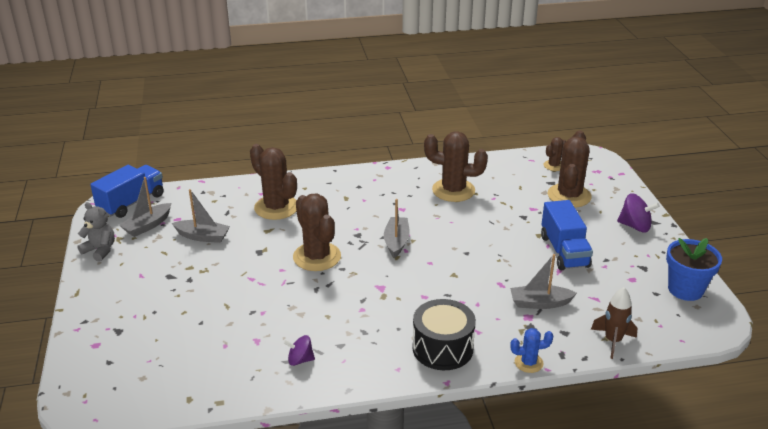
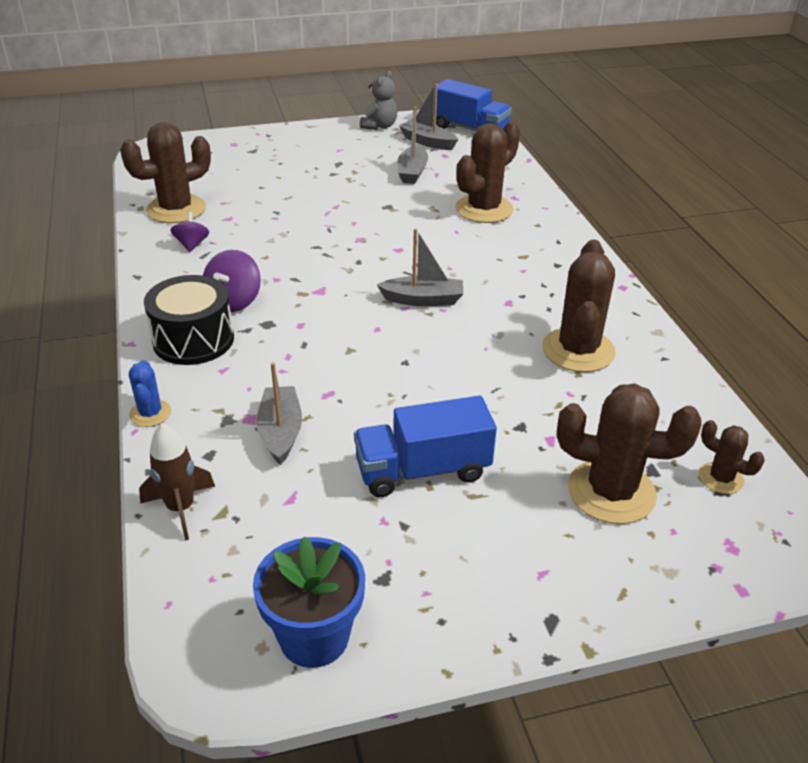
camera: 85 degrees right, 5 degrees up
brown cactus [293,194,341,271] -> brown cactus moved to [120,122,211,223]
purple spinning top [617,193,660,232] -> purple spinning top moved to [203,250,261,312]

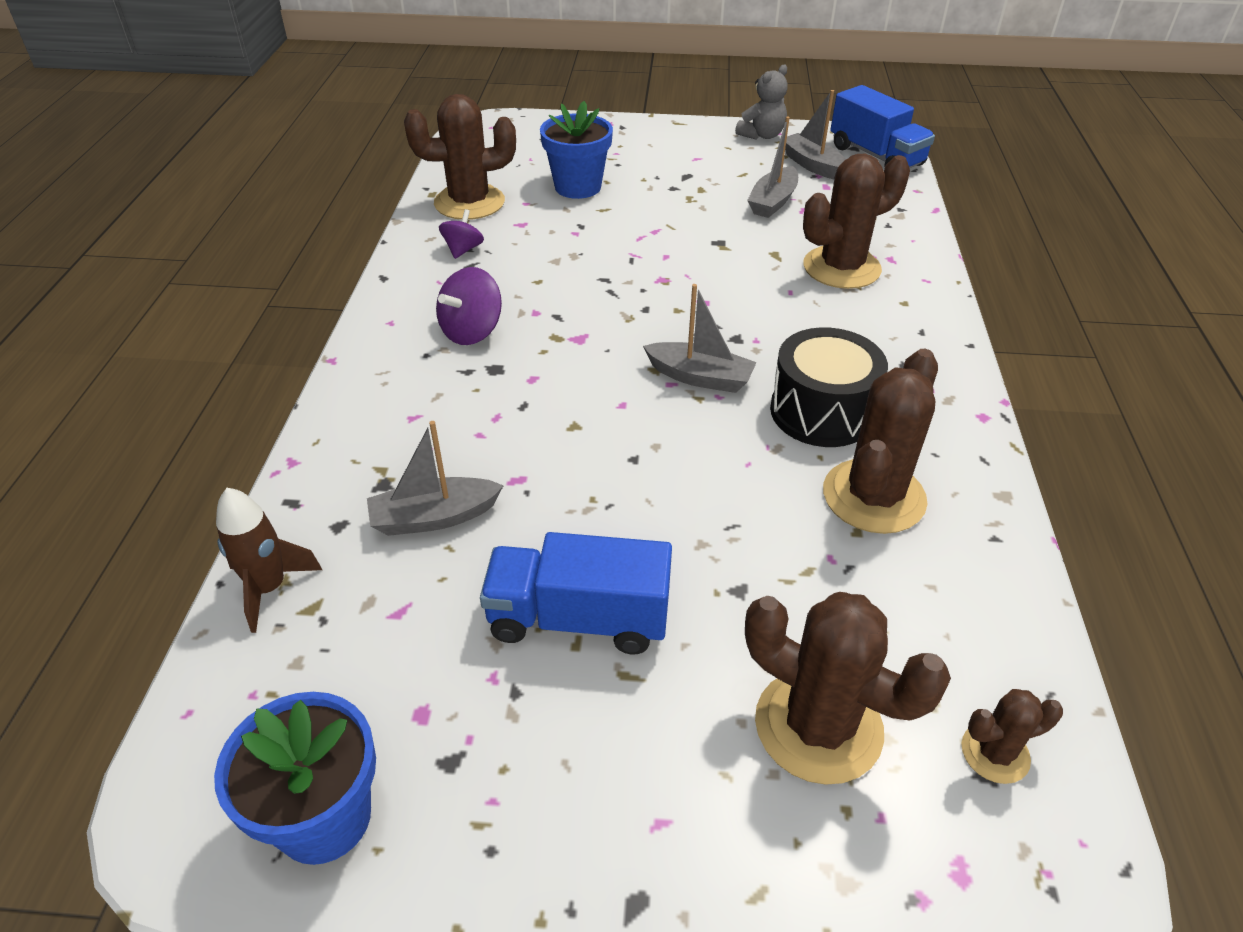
camera: 20 degrees right, 5 degrees up
blue cactus [129,360,171,427] -> none
black drum [144,275,234,365] -> black drum moved to [770,327,888,447]
grey boat [256,362,302,465] -> grey boat turned 120 degrees counterclockwise [367,421,504,536]
brown cactus [699,420,765,494] -> brown cactus turned 75 degrees counterclockwise [961,689,1063,784]
none -> blue flower pot [540,101,613,199]

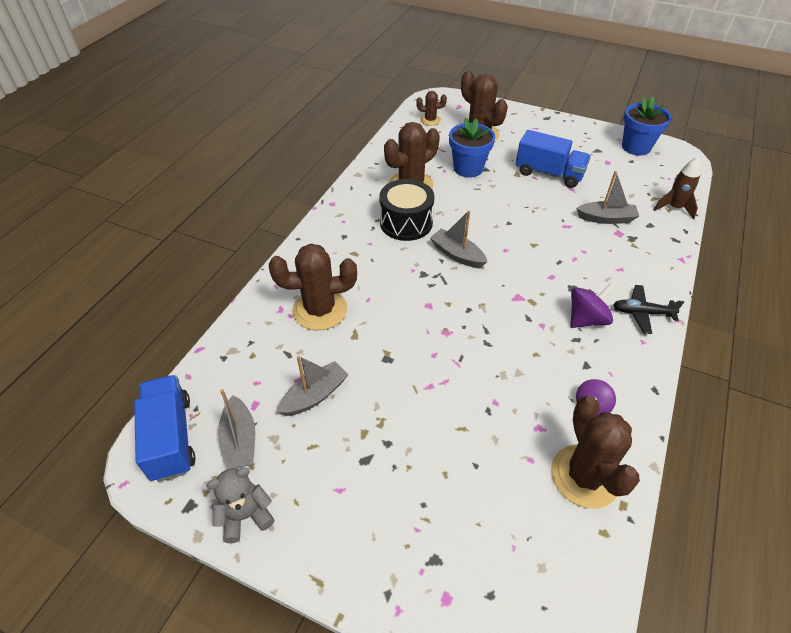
camera: 160 degrees left, 5 degrees up
brown cactus [404,94,516,220] -> brown cactus turned 75 degrees clockwise [551,396,640,509]
blue flower pot [540,101,613,199] -> blue flower pot moved to [449,118,495,178]
none -> black plane [613,285,684,334]

